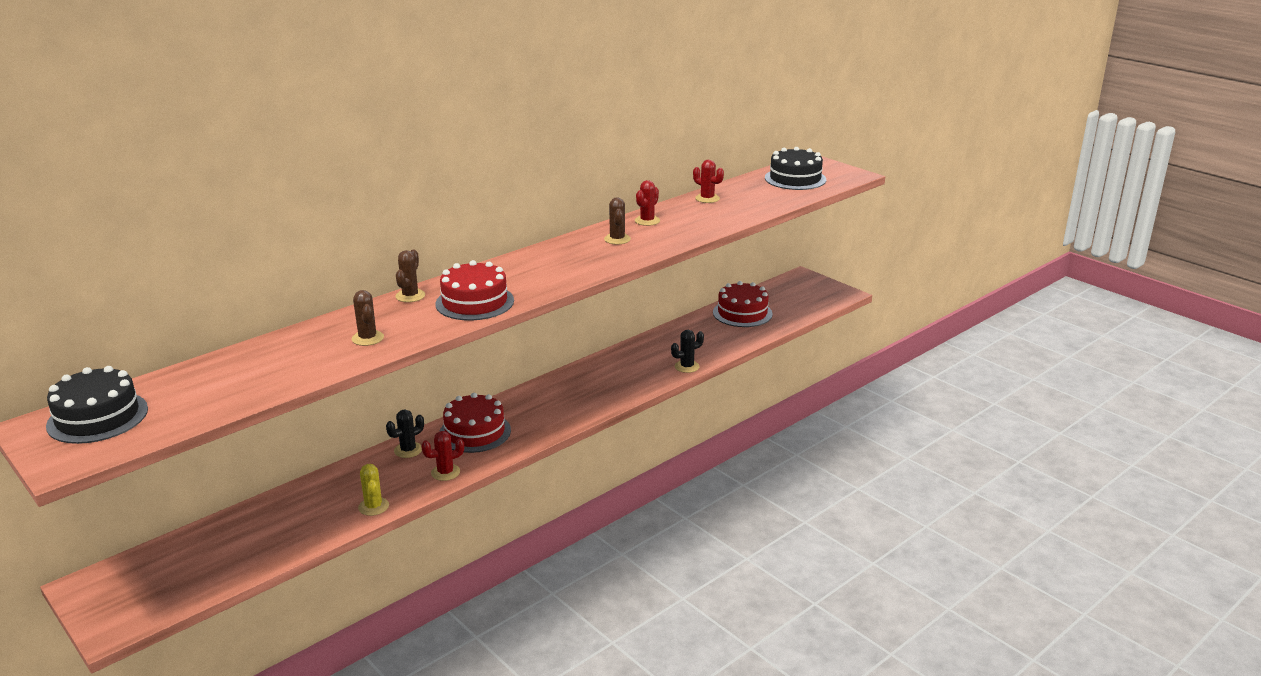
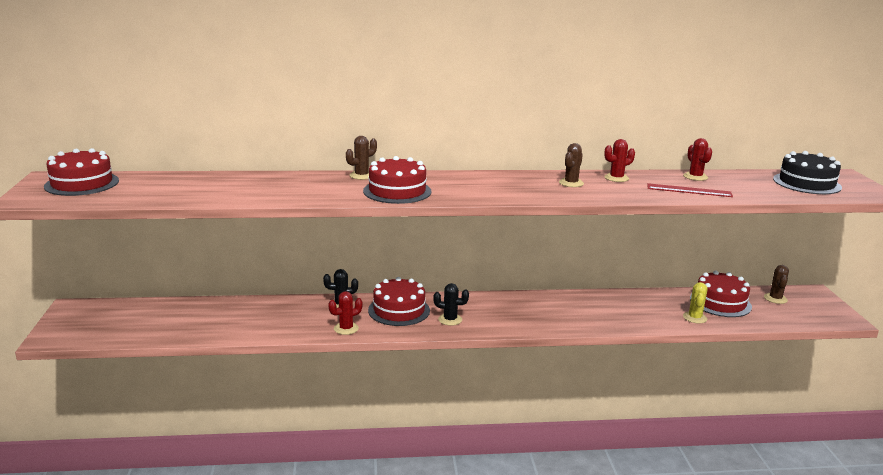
camera: 35 degrees right, 5 degrees down
black cake [46,366,148,444] -> red cake [44,148,119,196]
brown cactus [352,290,384,346] -> brown cactus moved to [764,265,789,304]
yellow cactus [358,464,389,516] -> yellow cactus moved to [683,282,708,324]
red cactus [421,431,464,481] -> red cactus turned 45 degrees counterclockwise [328,291,363,335]
black cactus [671,330,704,373] -> black cactus moved to [433,283,469,326]
none -> red ruler [647,183,733,197]

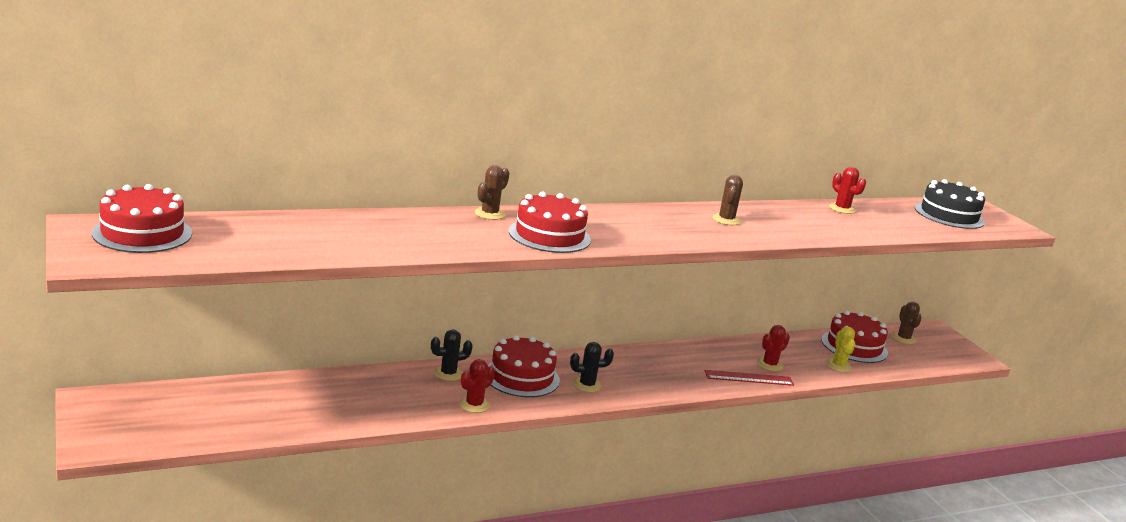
camera: 20 degrees left, 0 degrees up
red cactus [604,139,635,182] -> red cactus moved to [757,325,790,371]
red ruler [647,183,733,197] -> red ruler moved to [705,370,794,386]

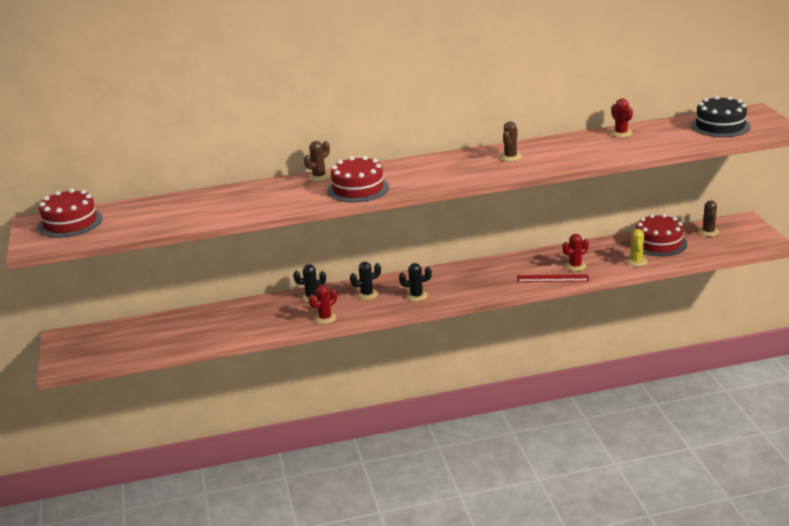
camera: 15 degrees right, 5 degrees up
red cake [488,335,560,397] -> black cactus [350,262,381,300]

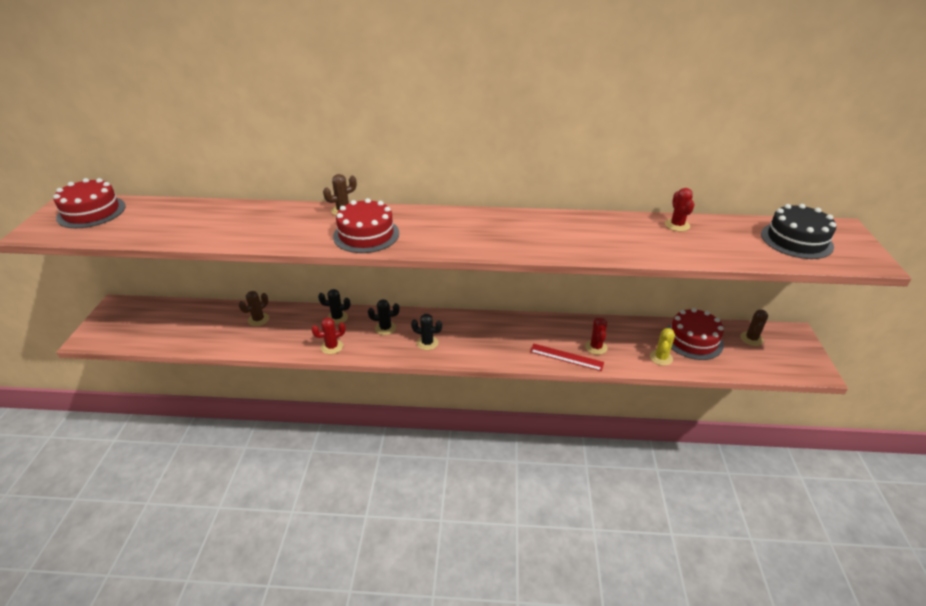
camera: 15 degrees right, 10 degrees up
brown cactus [499,121,522,162] -> brown cactus moved to [239,291,269,326]
red cactus [563,234,589,271] -> red cactus turned 75 degrees counterclockwise [585,318,608,355]

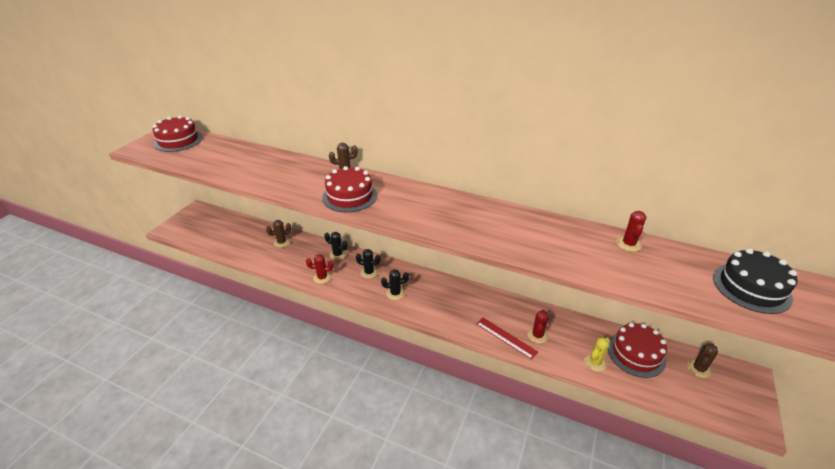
camera: 20 degrees right, 0 degrees up
black cactus [411,314,442,350] -> black cactus turned 45 degrees counterclockwise [381,269,409,300]

